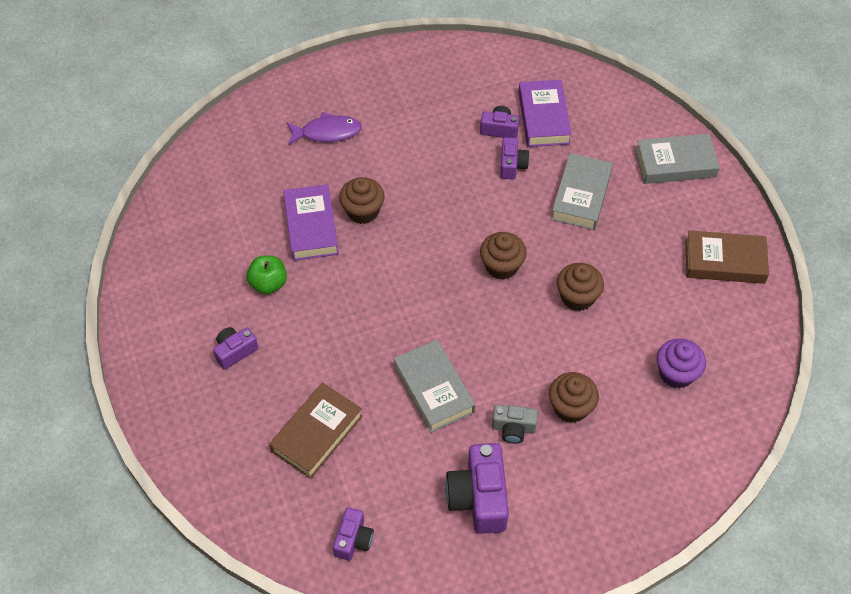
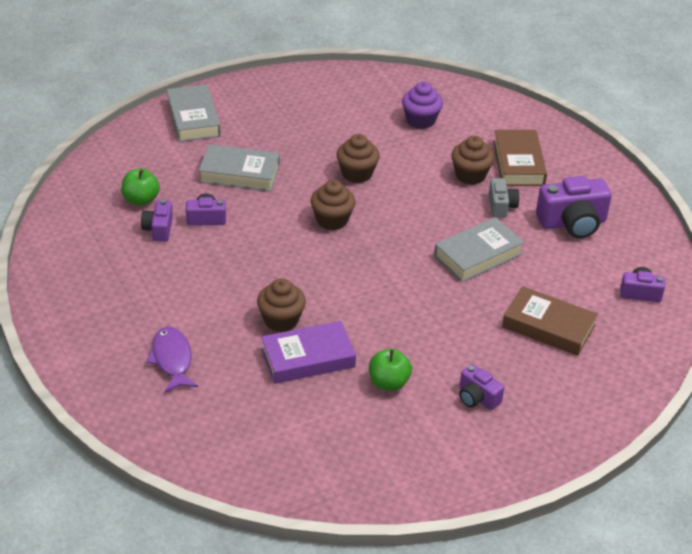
camera: 100 degrees left, 15 degrees down
purple book [518,80,572,147] -> green apple [121,168,160,206]
brown book [685,231,769,284] -> brown book moved to [493,130,547,186]

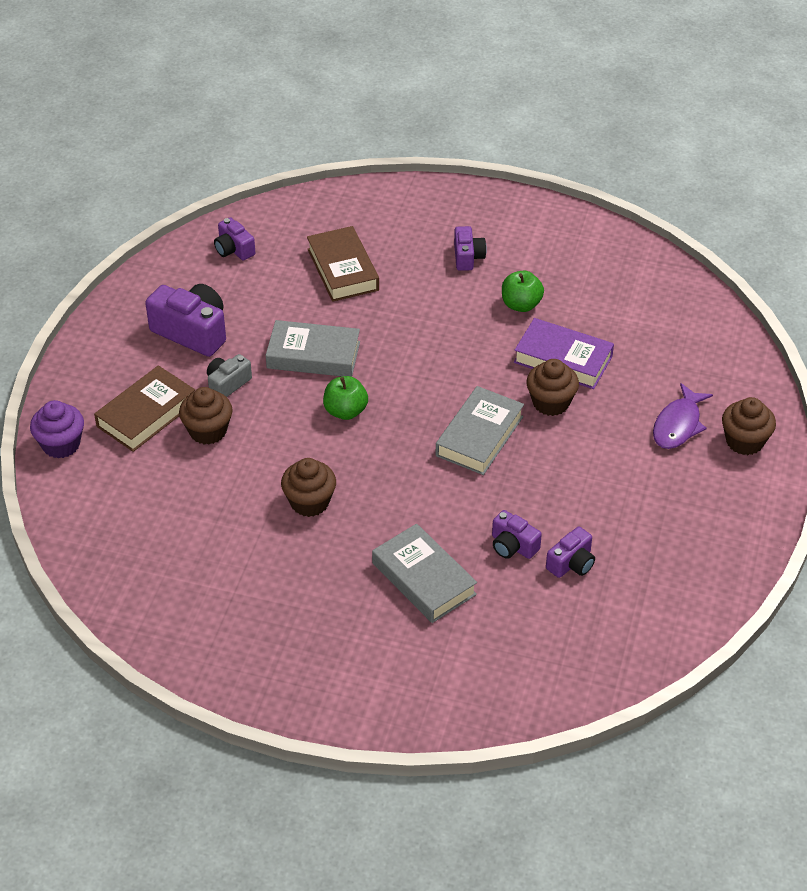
camera: 135 degrees left, 5 degrees up
green apple [121,168,160,206] -> green apple moved to [323,376,368,420]
grey book [167,84,221,142] -> grey book moved to [436,386,524,475]
brown cupcake [311,180,355,230] -> brown cupcake moved to [722,397,776,455]
purple cupcake [402,82,443,129] -> purple cupcake moved to [30,400,84,458]

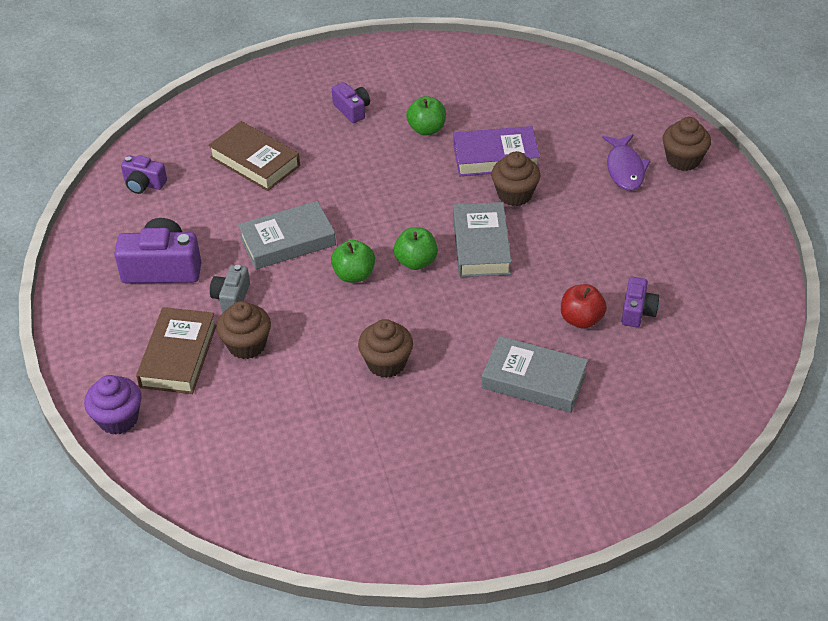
camera: 30 degrees left, 0 degrees up
purple camera [492,510,542,559] -> red apple [561,284,607,329]
none -> green apple [394,227,438,270]

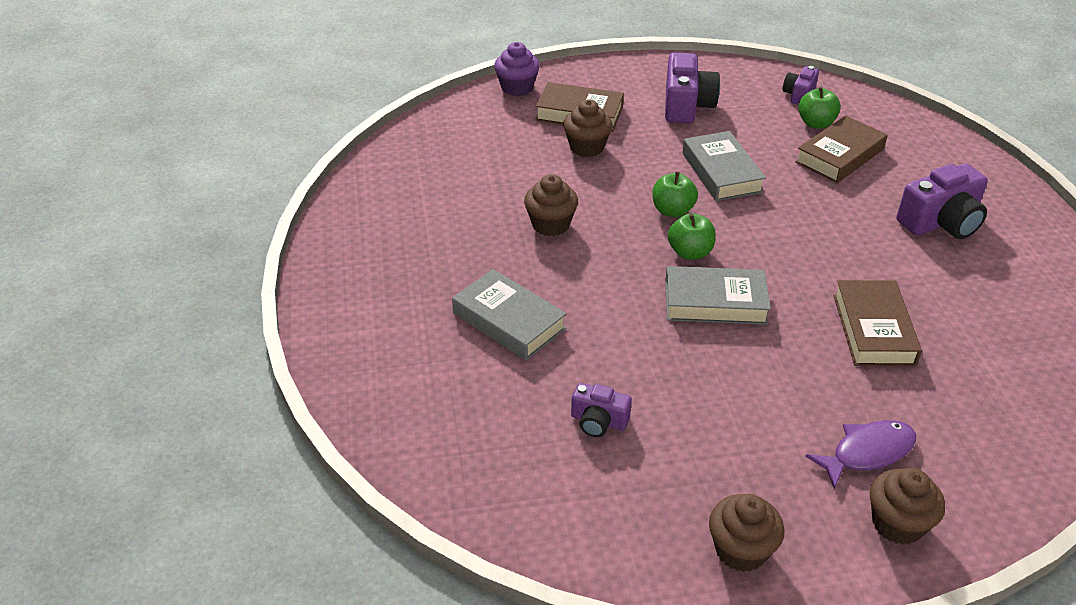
camera: 95 degrees right, 5 degrees down
grey camera [210,265,250,312] -> none
purple camera [332,82,370,123] -> purple camera [896,164,988,239], size x1.76
green apple [406,96,446,135] -> green apple moved to [798,87,841,129]
purple book [453,126,540,176] -> brown book [834,280,922,366]
grey book [481,336,588,413] -> grey book turned 75 degrees counterclockwise [452,269,567,360]
brown cupcake [491,151,541,206] -> brown cupcake moved to [709,494,785,572]
red apple [561,284,607,329] -> none
purple fish [602,134,651,191] -> purple fish turned 150 degrees clockwise [805,420,916,489]

